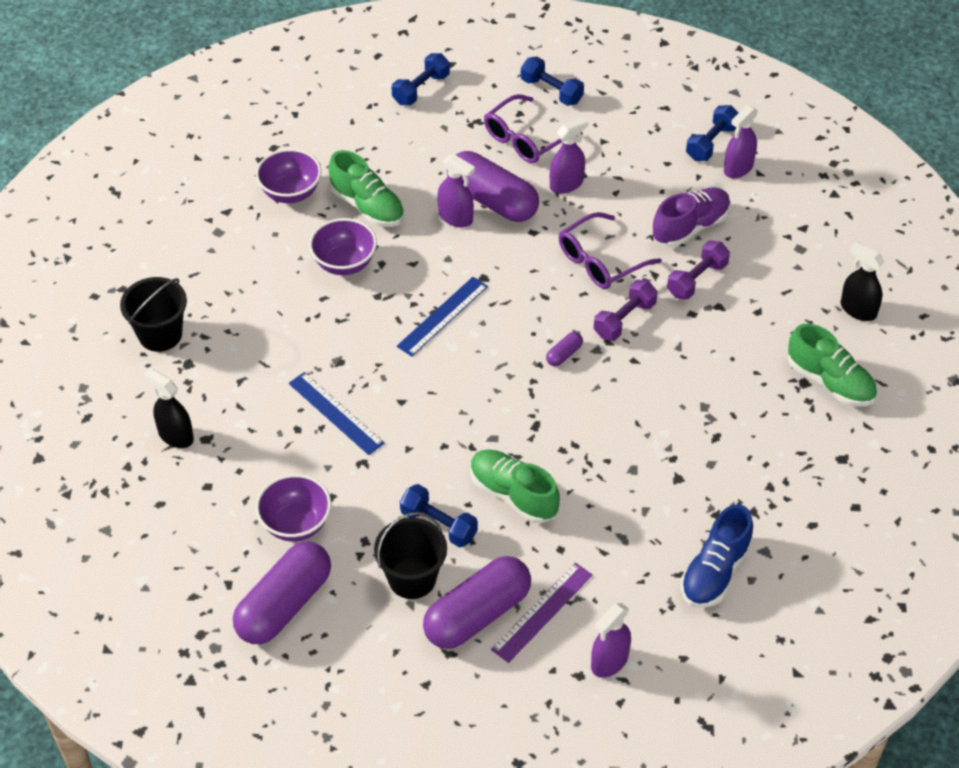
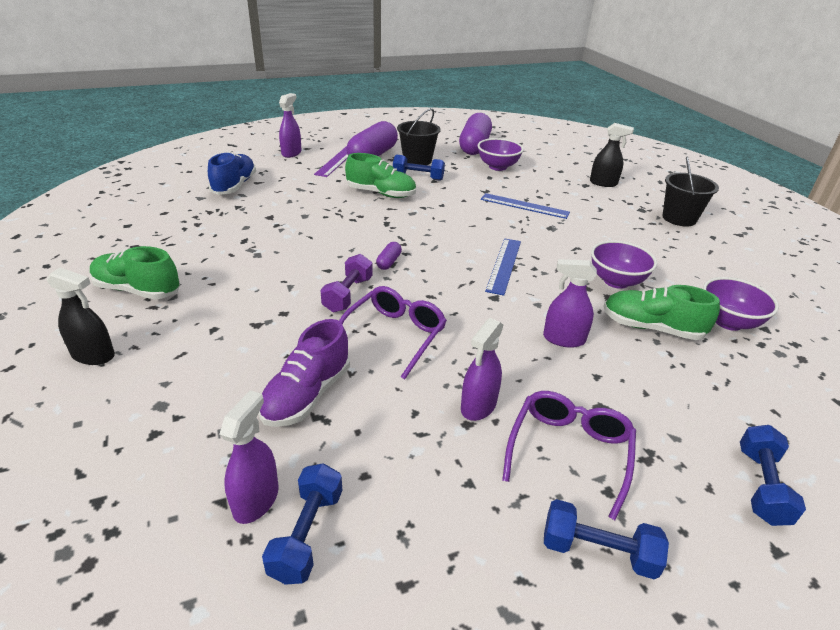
camera: 155 degrees right, 15 degrees down
purple capsule [447,151,539,222] -> none
purple dumbbell [667,240,730,300] -> none

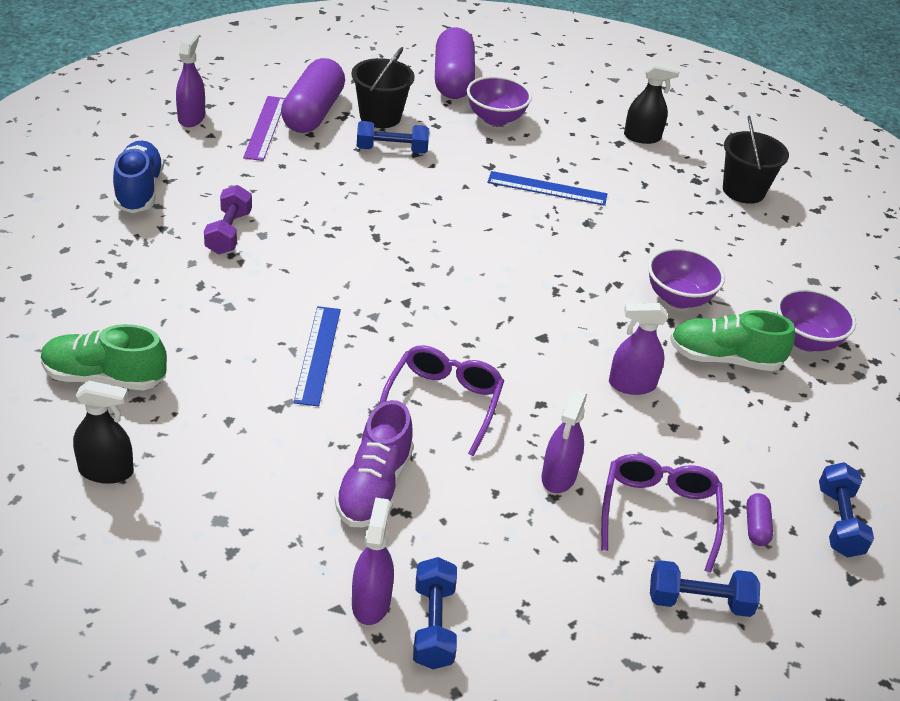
camera: 15 degrees left, 5 degrees up
purple dumbbell [320,254,373,312] -> purple dumbbell moved to [204,185,252,255]
green shoe [345,153,416,198] -> none
purple capsule [376,242,402,270] -> purple capsule moved to [746,493,773,546]
blue ruler [485,238,521,295] -> blue ruler moved to [294,306,341,407]

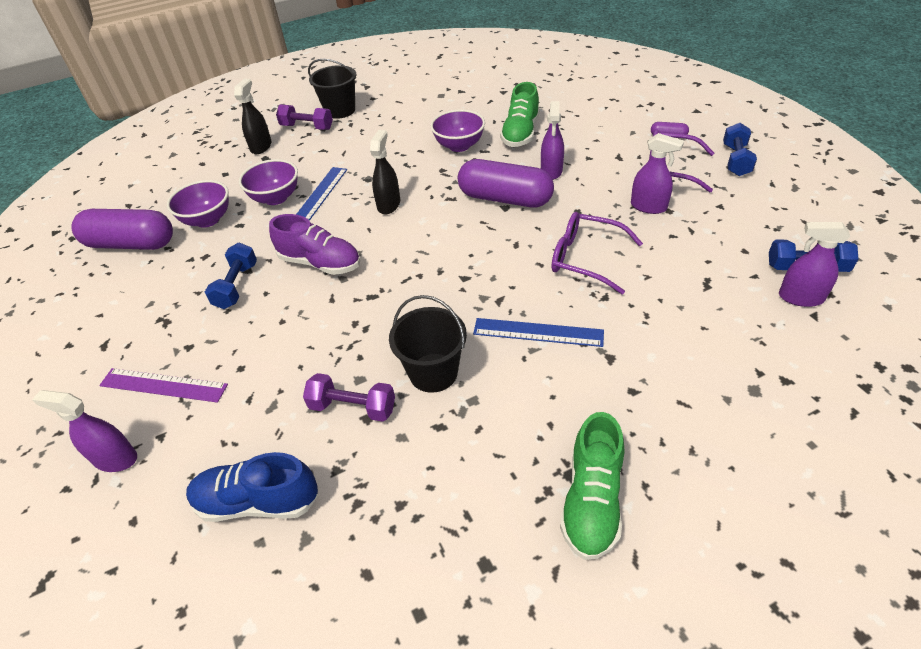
camera: 75 degrees left, 5 degrees up
black spray bottle [73,381,134,484] -> black spray bottle moved to [370,130,400,214]
purple capsule [281,58,345,133] -> purple capsule moved to [458,159,554,208]
purple shoe [335,400,414,527] -> purple shoe moved to [269,214,360,275]
black bucket [351,47,415,128] -> black bucket moved to [389,295,467,393]
purple bowl [777,288,856,352] -> purple bowl moved to [239,159,298,205]
blue dumbbell [819,462,874,558] -> none
none -> purple dumbbell [276,104,333,130]

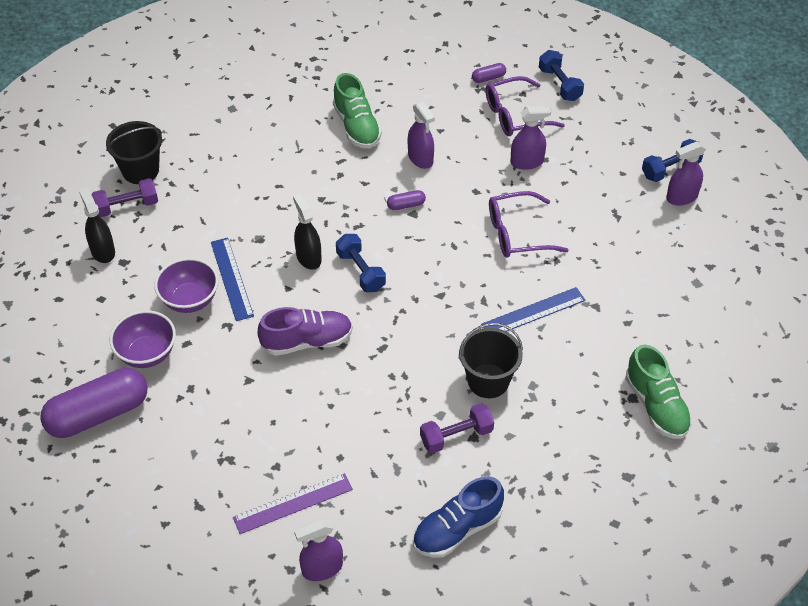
camera: 40 degrees left, 5 degrees up
blue dumbbell [205,243,257,309] -> blue dumbbell moved to [336,234,386,292]
purple bowl [430,109,485,152] -> none
purple capsule [458,159,554,208] -> purple capsule [387,190,426,210], size x0.41

